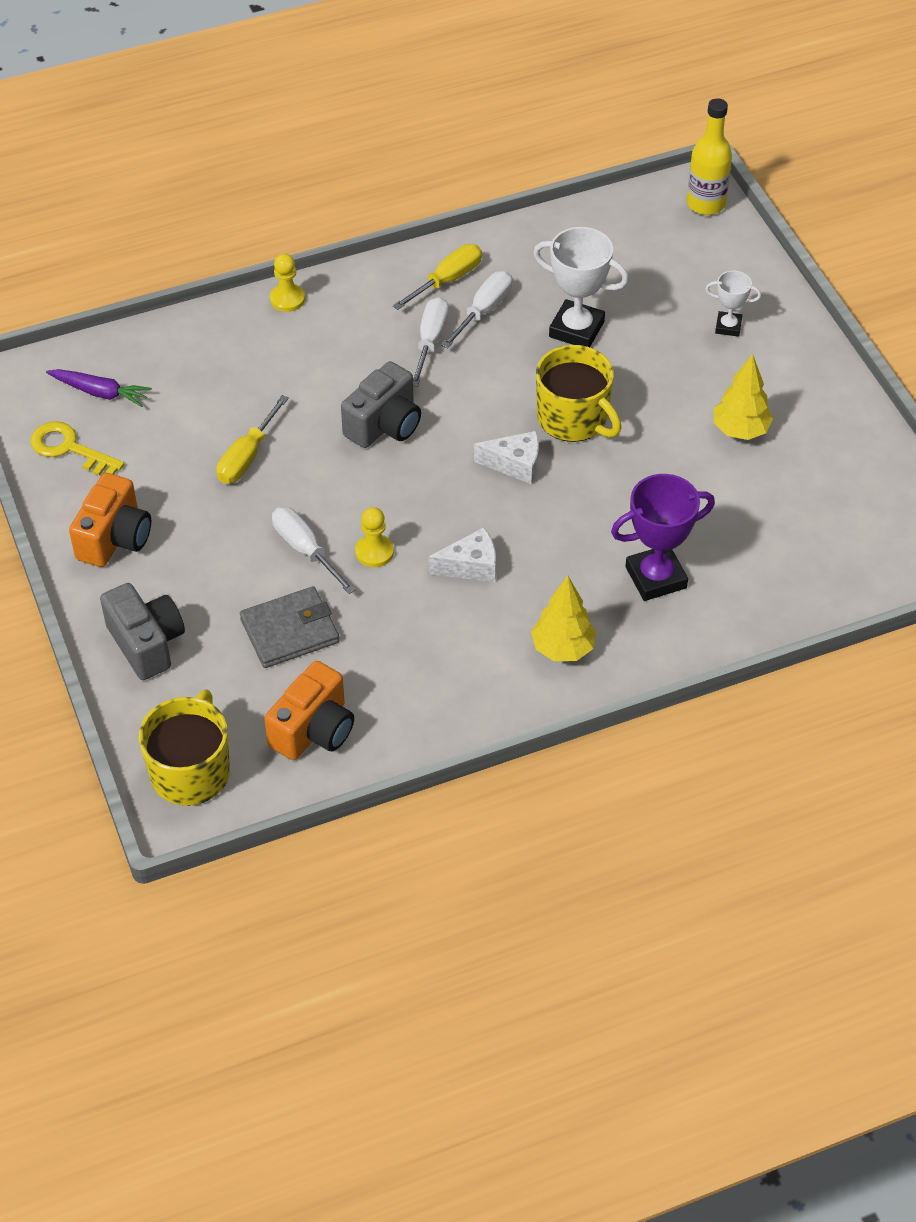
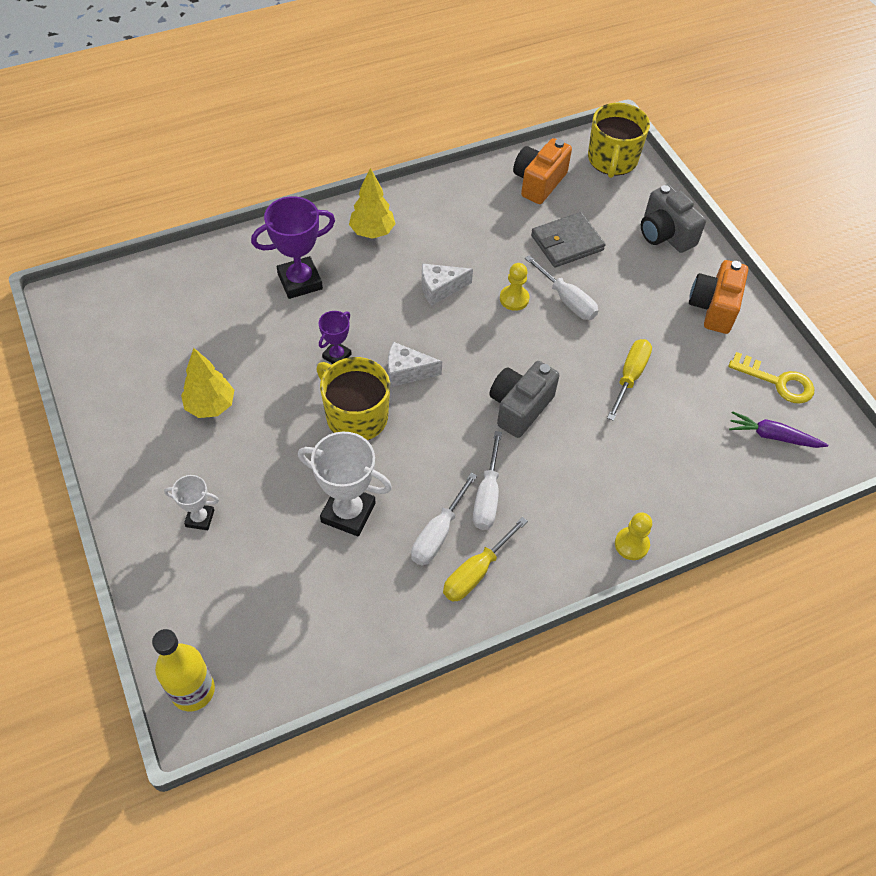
camera: 175 degrees right, 5 degrees up
none -> purple trophy [319,311,352,364]

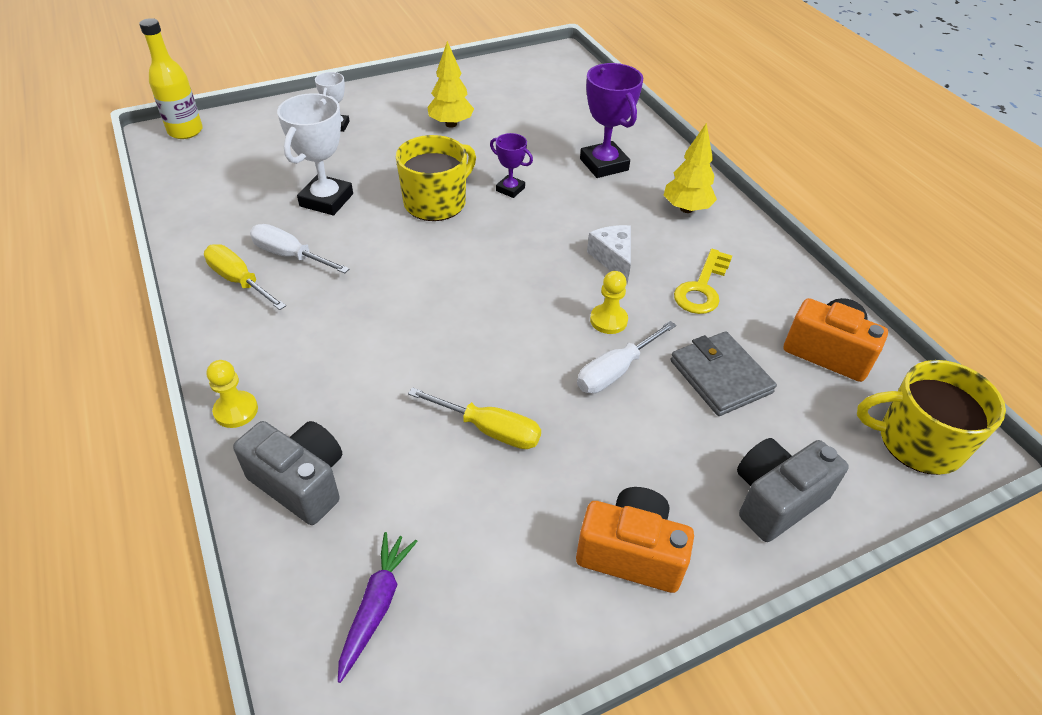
camera: 90 degrees right, 10 degrees down
white cheese [388,342,442,387] -> none
white screwdriver [473,431,502,530] -> none
grey camera [489,361,559,438] -> grey camera moved to [233,421,342,525]
yellow key [728,352,814,404] -> yellow key moved to [674,249,732,314]

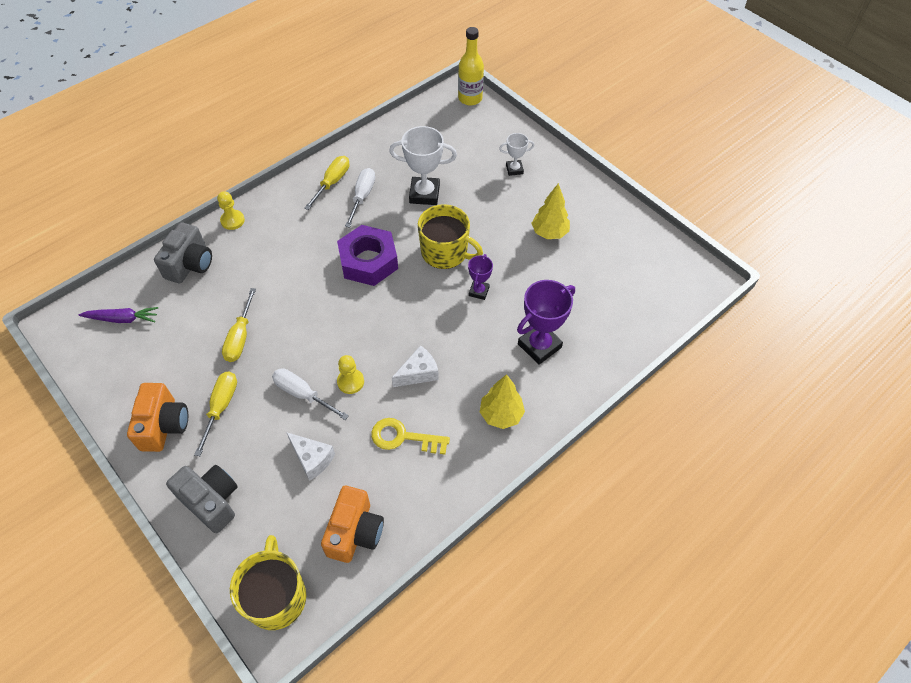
camera: 75 degrees right, 10 degrees up
grey wallet [670,331,777,416] -> white cheese [286,432,335,481]
none -> yellow screwdriver [194,371,237,456]
none -> purple nut [337,225,398,286]

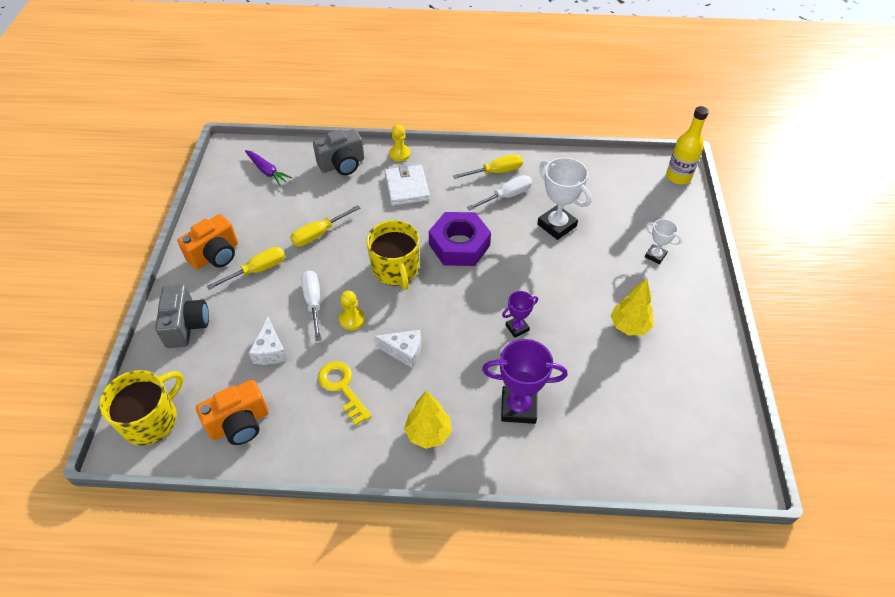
camera: 45 degrees right, 5 degrees down
yellow mug [418,204,483,269] -> yellow mug moved to [366,220,420,290]
none -> white wallet [385,164,430,206]

